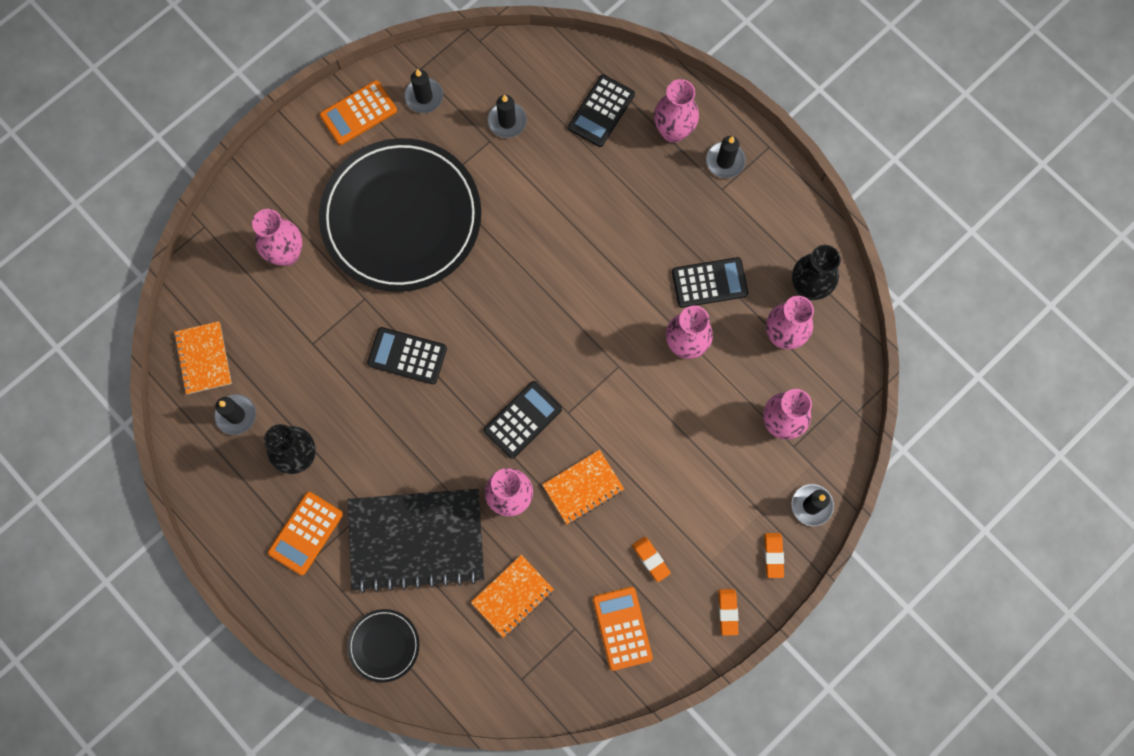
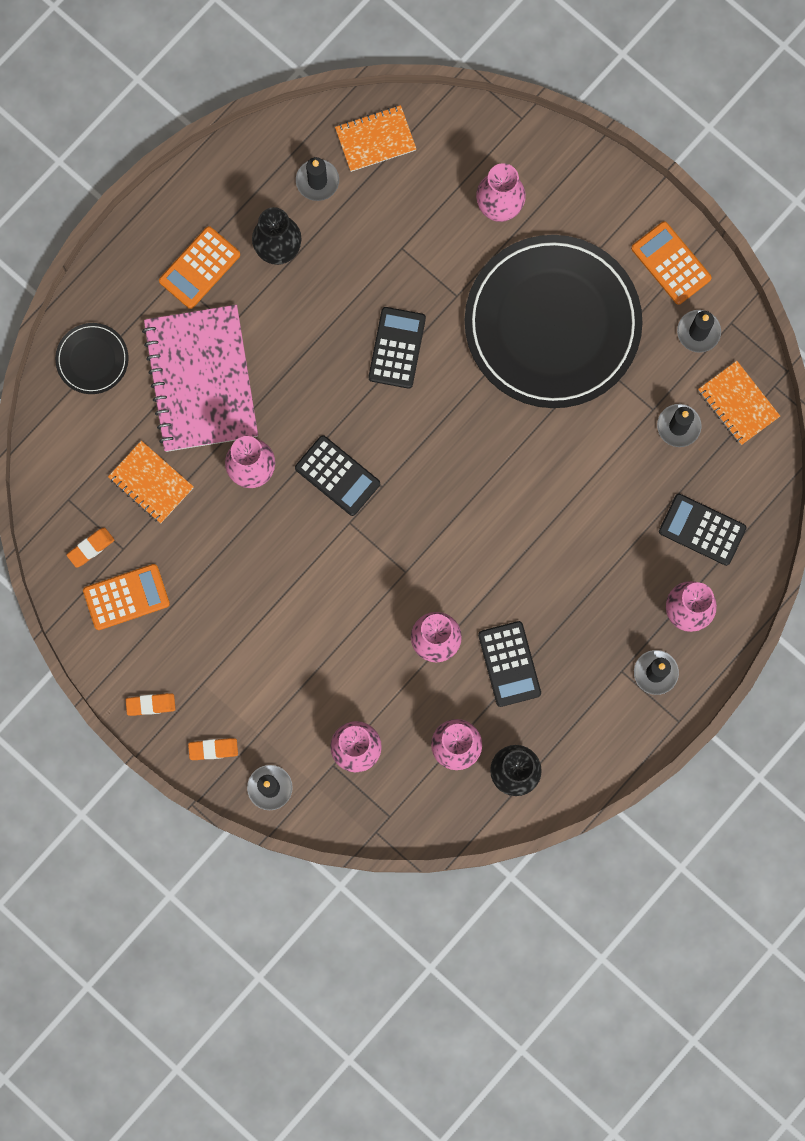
camera: 85 degrees right, 5 degrees up
orange calculator [268,492,343,575] -> orange calculator turned 75 degrees counterclockwise [159,226,240,309]
black notebook [348,489,484,593] -> pink notebook [142,305,258,452]
orange notebook [542,450,624,524] -> orange notebook moved to [698,361,780,445]
orange eraser [632,537,671,582] -> orange eraser moved to [67,527,114,568]

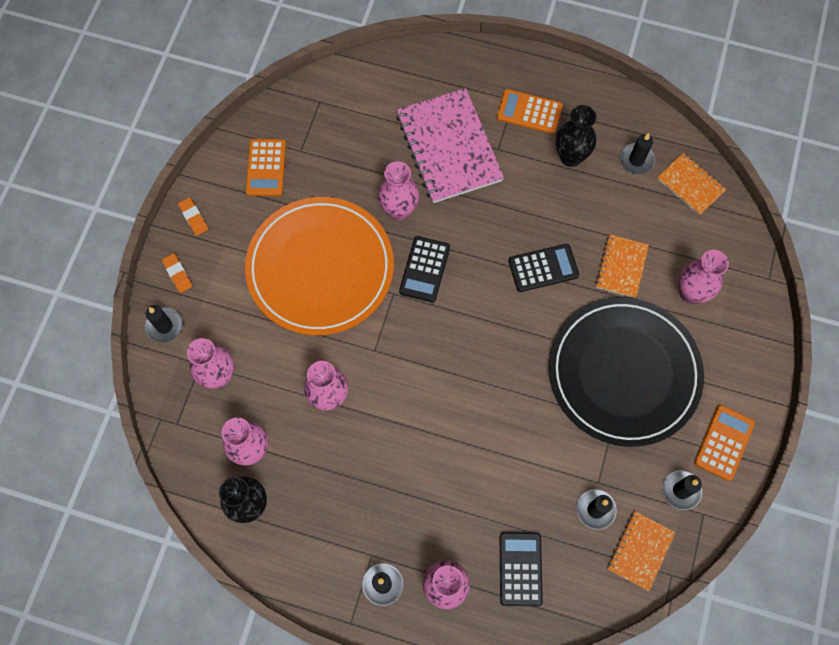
camera: 65 degrees right, 10 degrees down
black plate [55,323,128,394] -> none
orange eraser [67,527,114,568] -> none
orange calculator [83,564,170,630] -> orange calculator turned 45 degrees clockwise [246,139,286,196]
orange notebook [108,441,194,523] -> orange notebook moved to [595,234,649,298]
pink notebook [142,305,258,452] -> pink notebook turned 75 degrees counterclockwise [396,88,504,203]
black calculator [478,621,541,707] -> none
none -> orange plate [245,197,394,335]

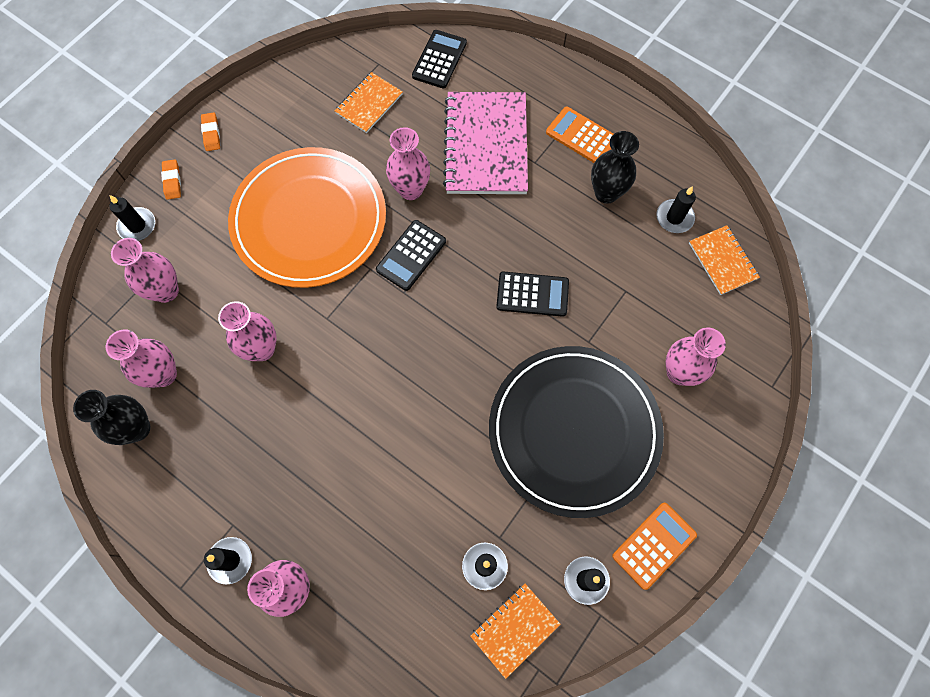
camera: 20 degrees right, 0 degrees up
orange calculator [246,139,286,196] -> none
black calculator [500,532,543,606] -> black calculator moved to [412,30,467,88]
orange notebook [595,234,649,298] -> orange notebook moved to [335,72,403,133]

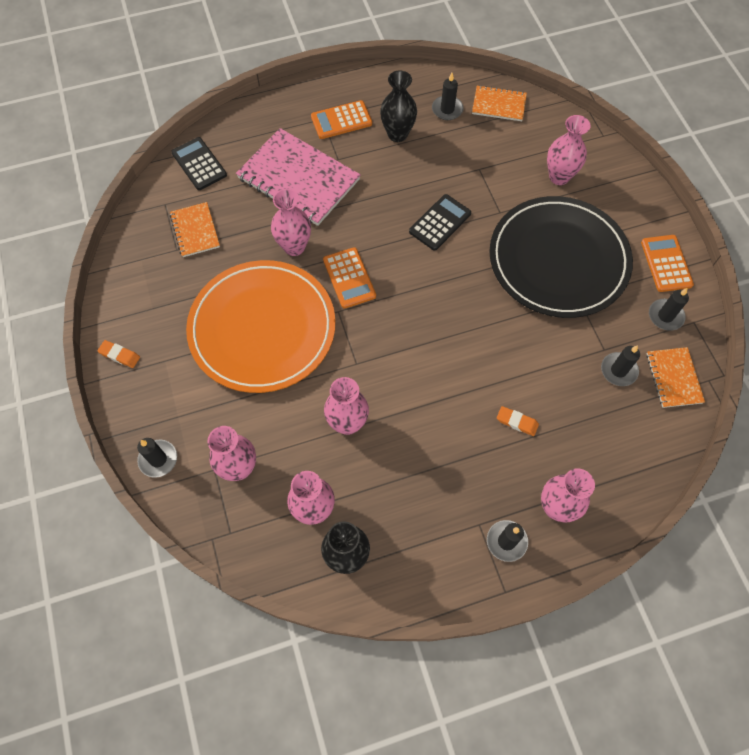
camera: 55 degrees left, 5 degrees down
orange eraser [161,159,181,200] -> orange eraser moved to [497,406,539,436]
black calculator [376,220,446,291] -> orange calculator [323,247,376,309]

